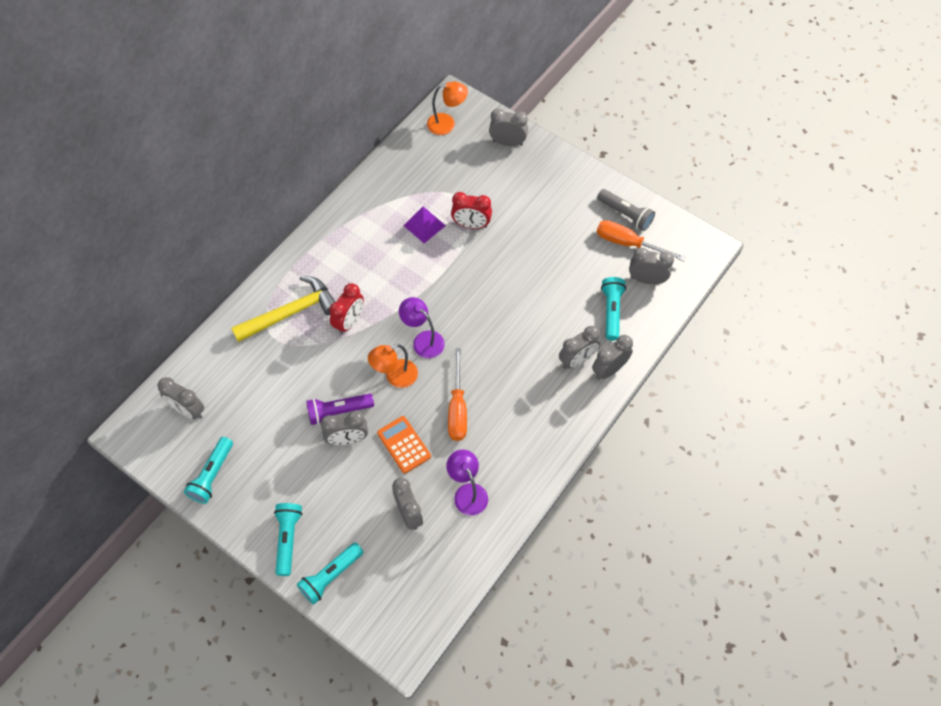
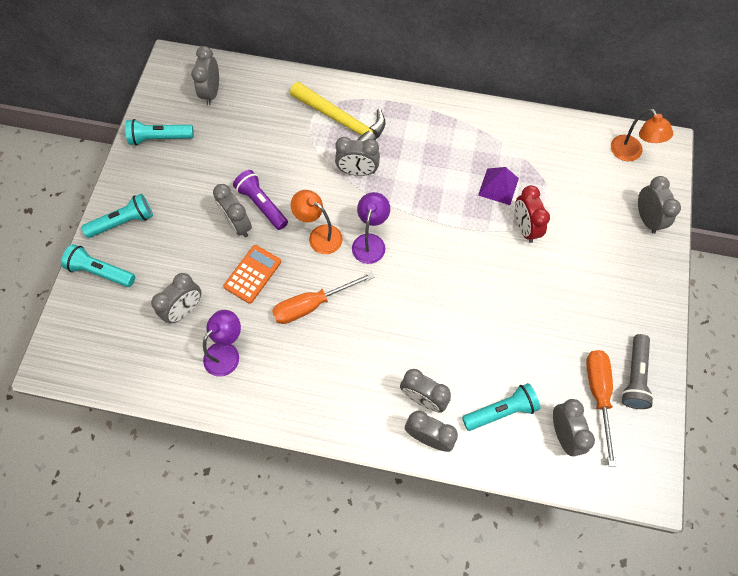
camera: 65 degrees right, 5 degrees up
red clock [329,283,364,334] -> grey clock [335,137,380,176]

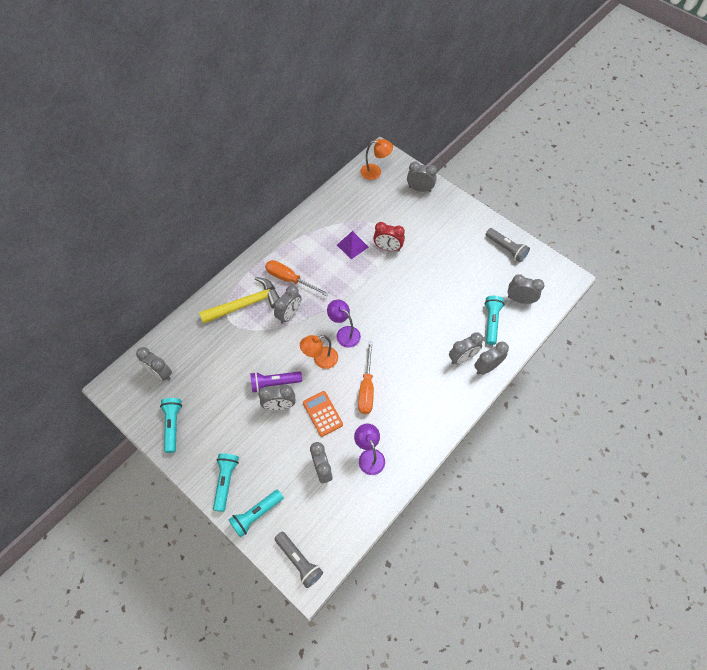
camera: 60 degrees left, 5 degrees down
turquoise flashlight [125,119,194,146] -> turquoise flashlight turned 150 degrees clockwise [160,398,182,453]
orange screwdriver [586,350,616,467] -> orange screwdriver moved to [265,260,329,297]
none -> grey flashlight [275,532,323,588]

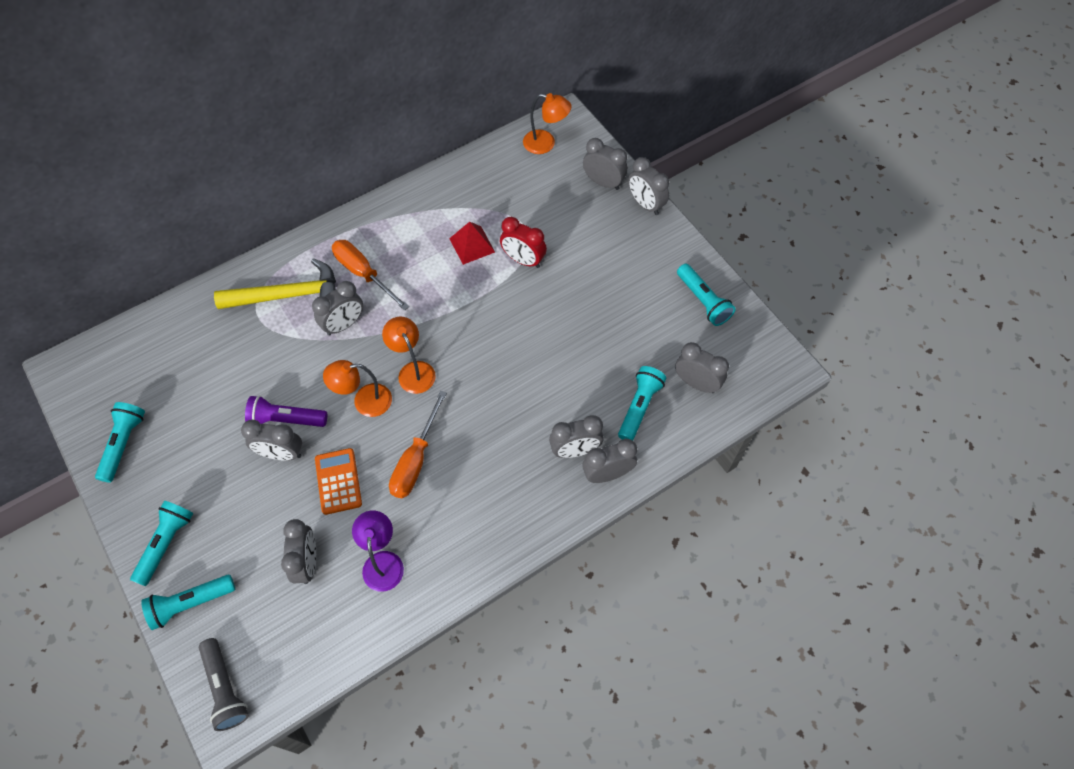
camera: 15 degrees right, 0 degrees up
grey clock [136,347,172,381] -> grey clock moved to [628,157,669,215]
purple lamp [327,300,361,348] -> orange lamp [382,316,436,394]
purple pyramid [337,231,368,259] -> red pyramid [449,222,495,265]
grey flashlight [486,228,530,262] -> turquoise flashlight [677,264,736,326]

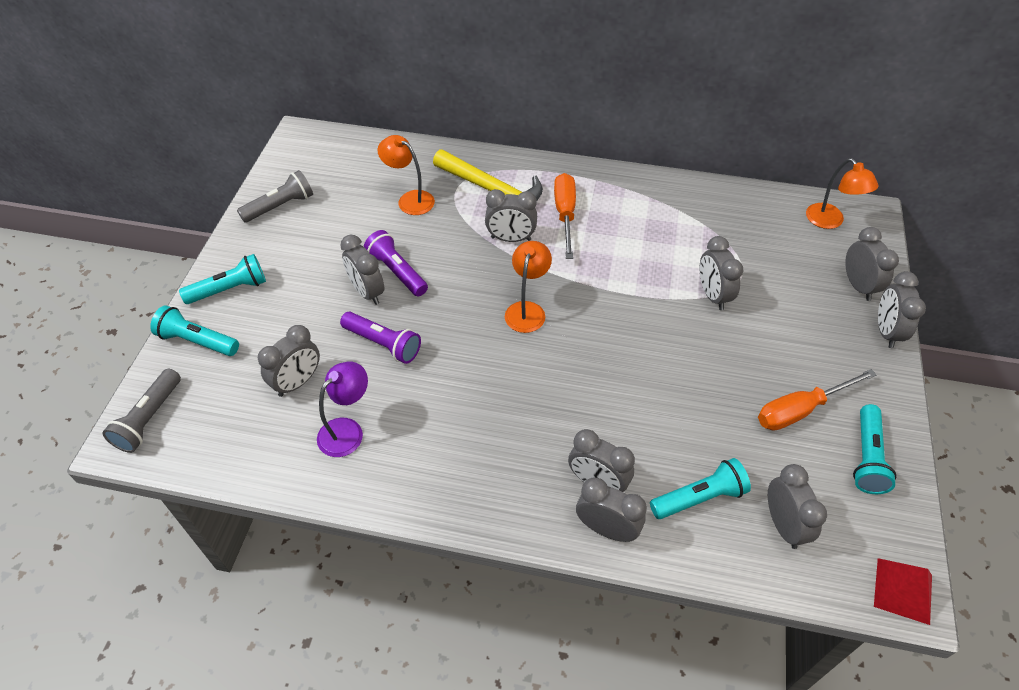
camera: 45 degrees right, 10 degrees down
turquoise flashlight [95,402,145,483] -> grey flashlight [237,170,313,223]
orange calculator [315,448,362,515] -> purple flashlight [340,312,421,364]
orange lamp [323,360,392,417] -> orange lamp moved to [377,135,435,215]
orange screwdriver [389,391,447,499] -> orange screwdriver moved to [758,369,877,431]
red pyramid [449,222,495,265] -> red pyramid moved to [874,558,932,625]
red clock [500,217,547,268] -> grey clock [700,236,743,310]

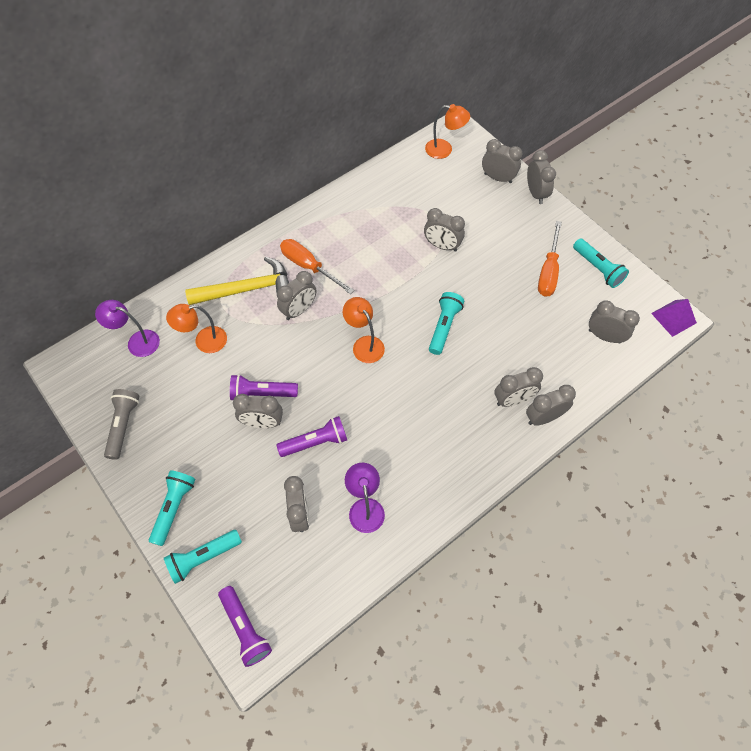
camera: 50 degrees left, 10 degrees up
grey flashlight [102,369,181,453] -> purple flashlight [218,586,272,667]
turquoise flashlight [650,458,751,519] -> turquoise flashlight moved to [429,292,464,355]
red pyramid [874,558,932,625] -> purple pyramid [651,299,697,337]
grey clock [878,272,926,348] -> grey clock turned 150 degrees counterclockwise [527,150,556,204]
none -> purple lamp [95,300,160,357]

